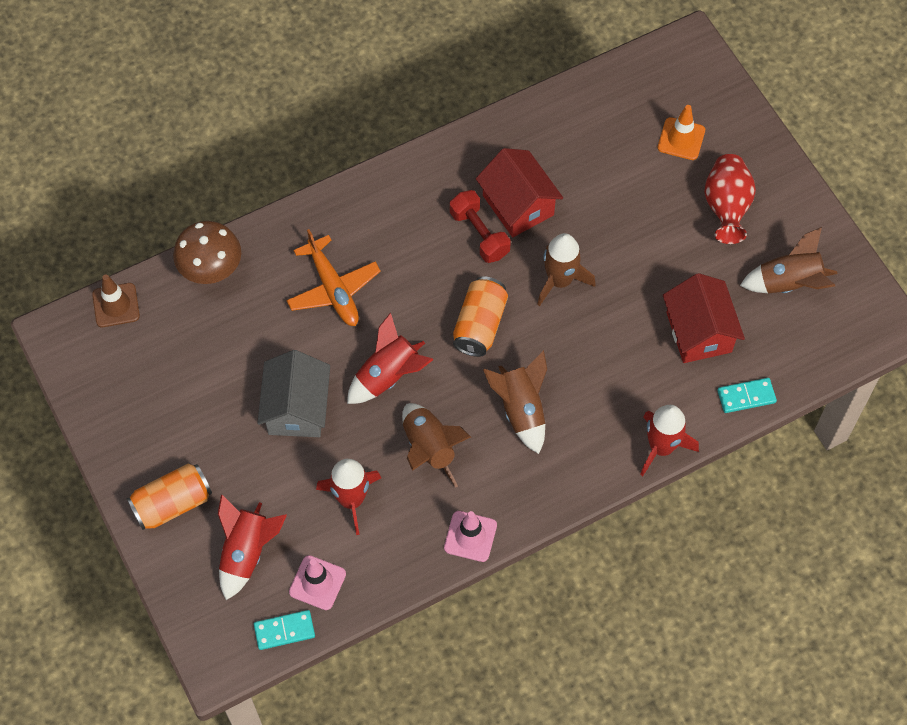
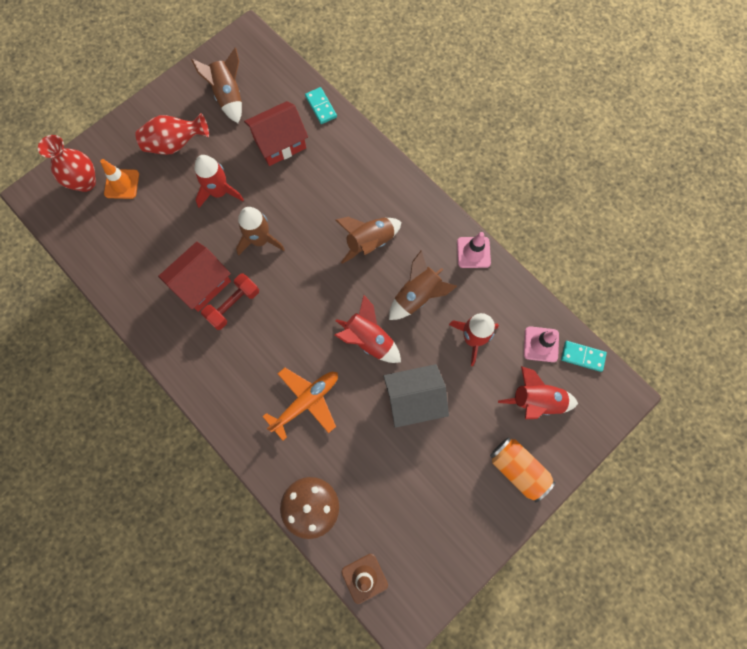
camera: 105 degrees left, 10 degrees up
turquoise domino [254,610,315,650] -> turquoise domino turned 45 degrees counterclockwise [561,341,607,372]
orange can [453,276,508,357] -> none
red rocket [640,405,699,476] -> red rocket moved to [194,155,244,208]
none -> red vase [38,135,96,192]

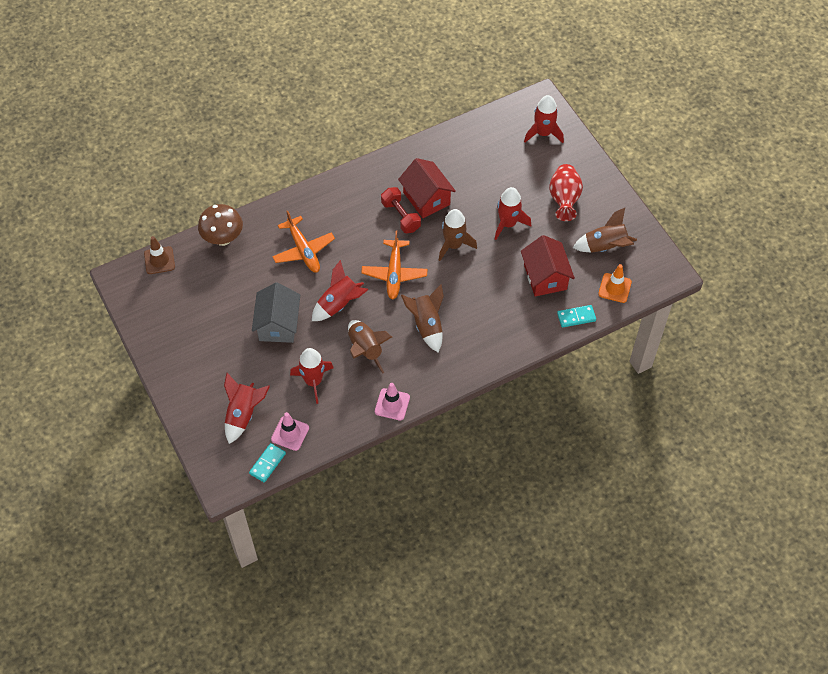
camera: 105 degrees right, 15 degrees down
red vase [38,135,96,192] -> red rocket [524,95,564,143]
orange traffic cone [100,159,139,199] -> orange traffic cone moved to [598,264,632,303]
orange can [490,437,555,502] -> none
none -> orange plane [361,230,427,300]

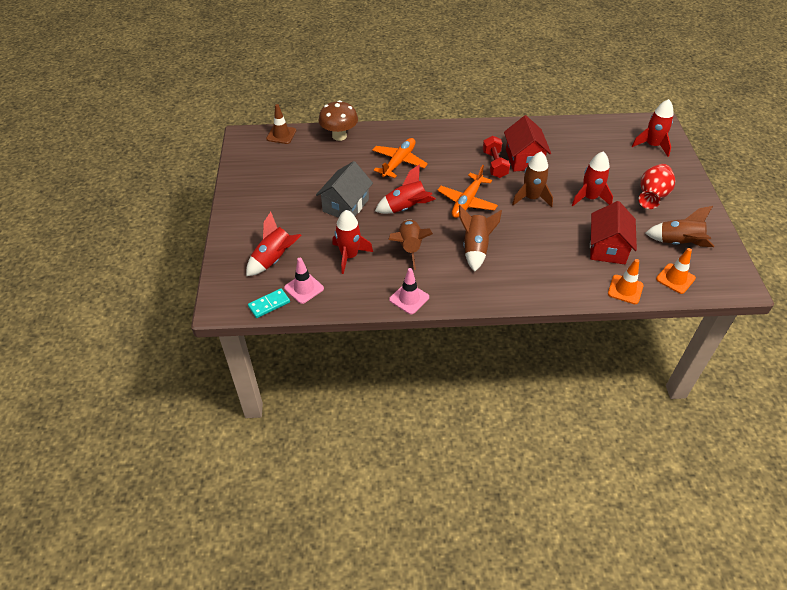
camera: 25 degrees right, 10 degrees down
orange plane [272,211,335,273] -> orange plane turned 150 degrees counterclockwise [372,138,428,178]
turquoise domino [557,305,596,327] -> orange traffic cone [608,259,644,304]

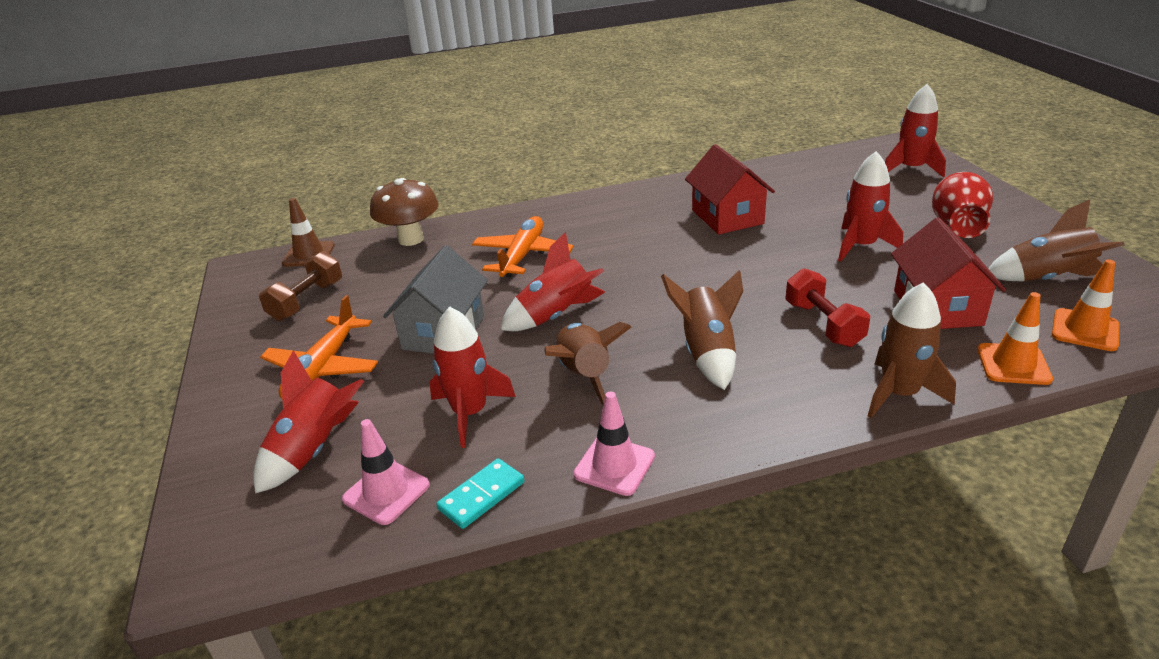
camera: 10 degrees left, 15 degrees down
turquoise domino [248,288,290,318] -> turquoise domino moved to [436,458,525,529]
orange plane [437,165,498,218] -> orange plane moved to [260,295,378,399]
red dumbbell [483,136,510,178] -> red dumbbell moved to [785,268,870,347]
brown rocket [512,152,553,207] -> brown rocket moved to [868,282,956,418]
none -> brown dumbbell [259,251,342,321]

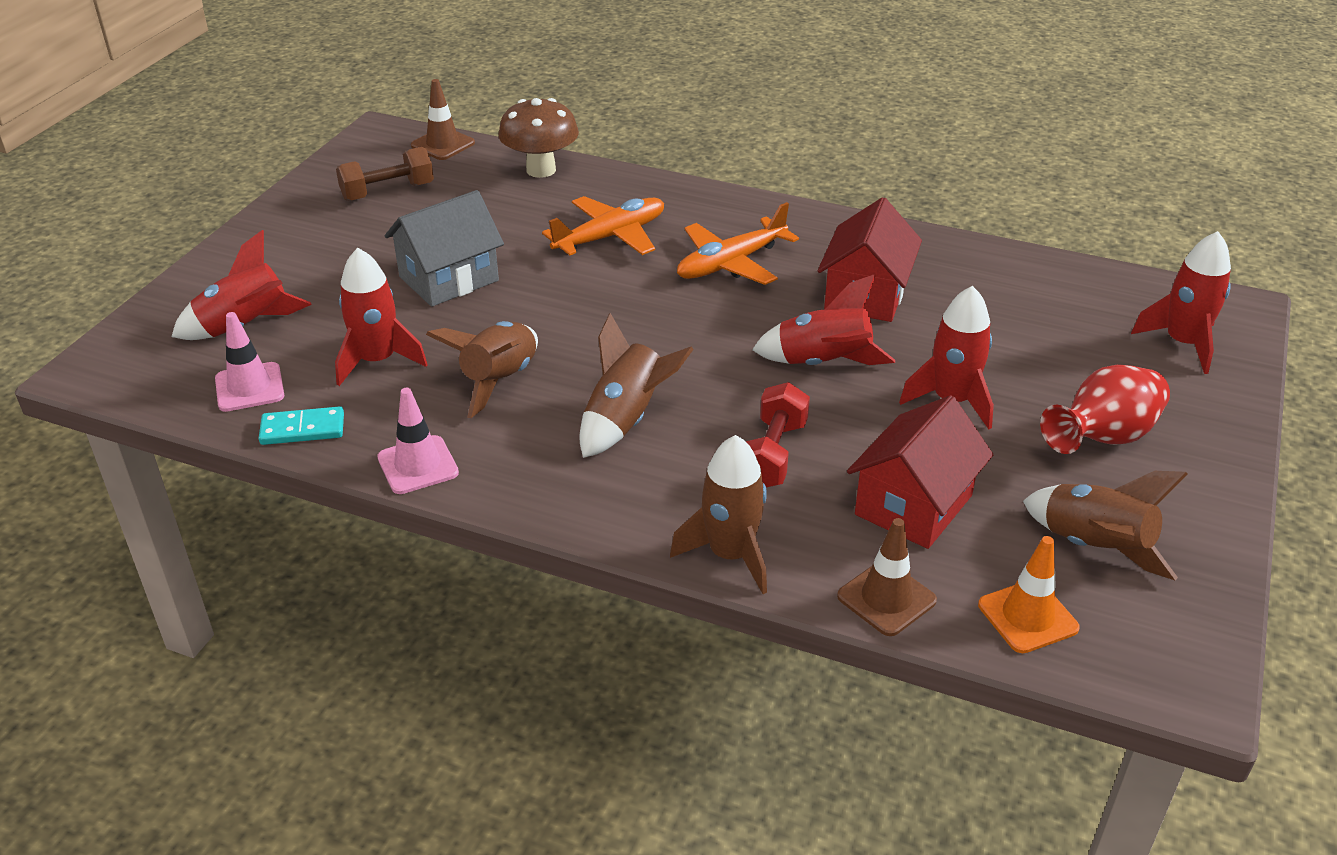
camera: 35 degrees right, 5 degrees up
orange plane [260,295,378,399] -> orange plane moved to [677,202,799,285]
red rocket [501,232,605,331] -> red rocket moved to [752,274,895,365]
orange traffic cone [977,292,1053,385] -> brown traffic cone [837,518,937,636]

